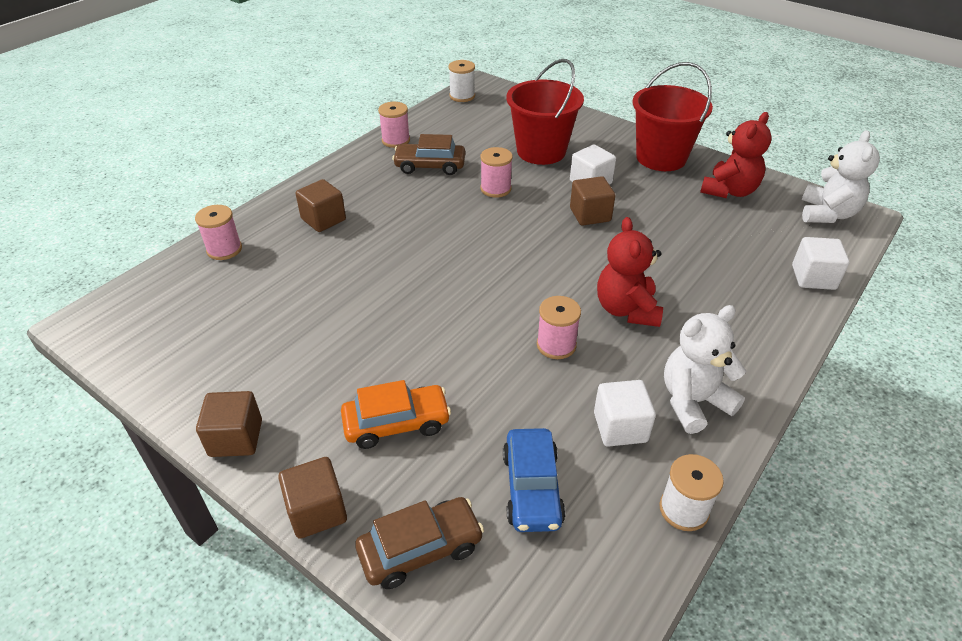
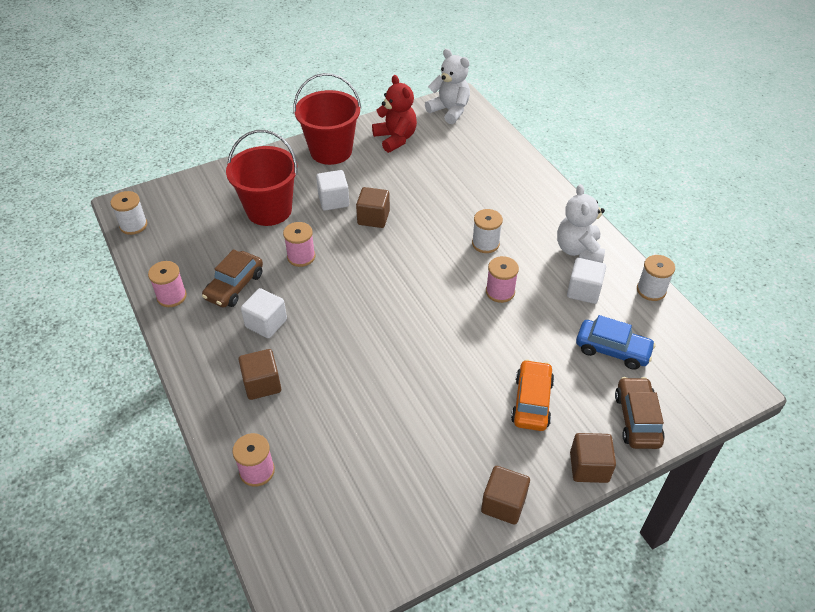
camera: 65 degrees left, 5 degrees up
red teddy bear [597,217,663,327] -> white spool [472,209,503,253]
white cube [792,237,850,290] -> white cube moved to [241,288,287,338]

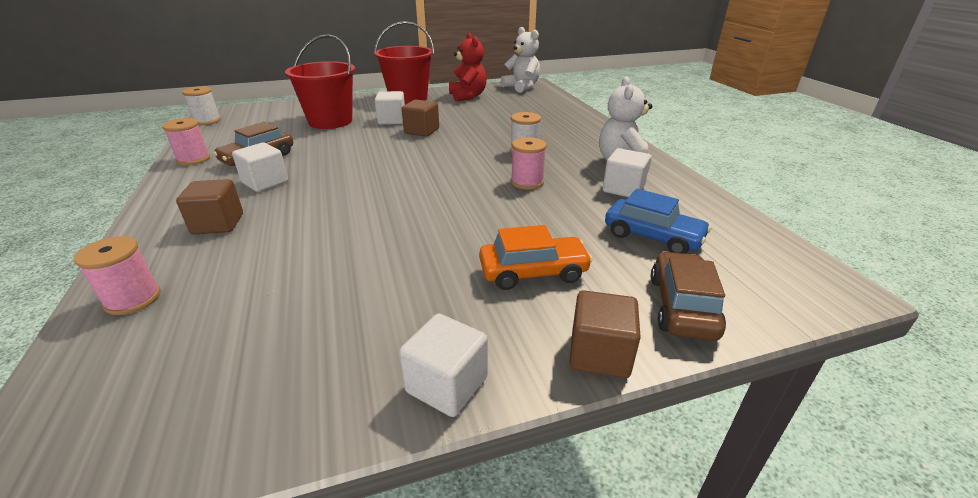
camera: 10 degrees right, 15 degrees down
pink spool [283,222,315,267] -> none
brown cube [481,466,530,525] -> white cube [399,314,488,417]
orange car [511,359,554,431] -> orange car turned 60 degrees clockwise [479,225,593,290]
white spool [637,255,675,301] -> none

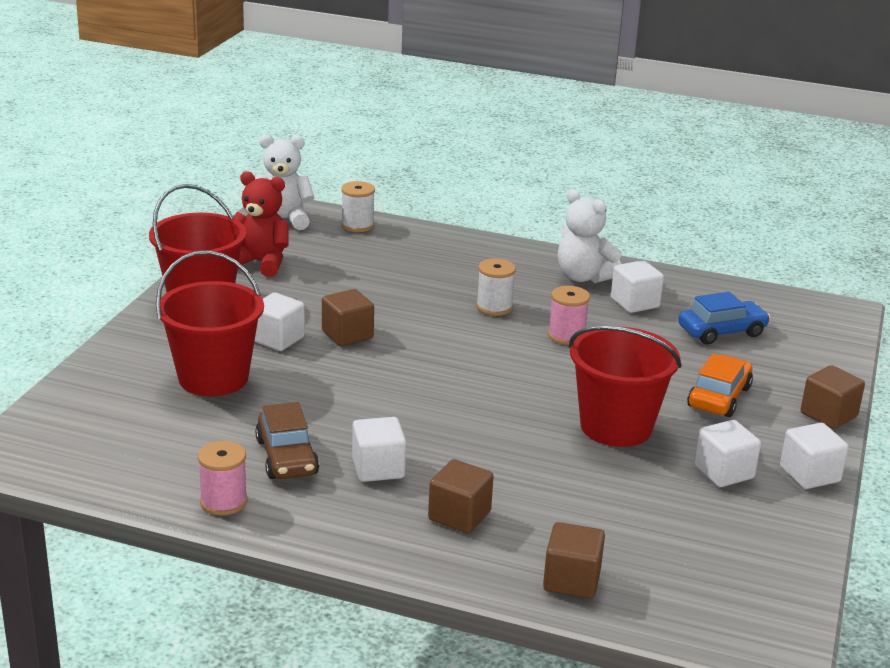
camera: 55 degrees left, 5 degrees down
pink spool [74,236,161,315] -> brown cube [543,522,605,599]
white spool [182,86,221,125] -> white spool moved to [341,181,375,232]
brown car [651,251,726,341] -> none
none -> red bucket [569,326,682,447]
none -> white cube [694,420,761,487]

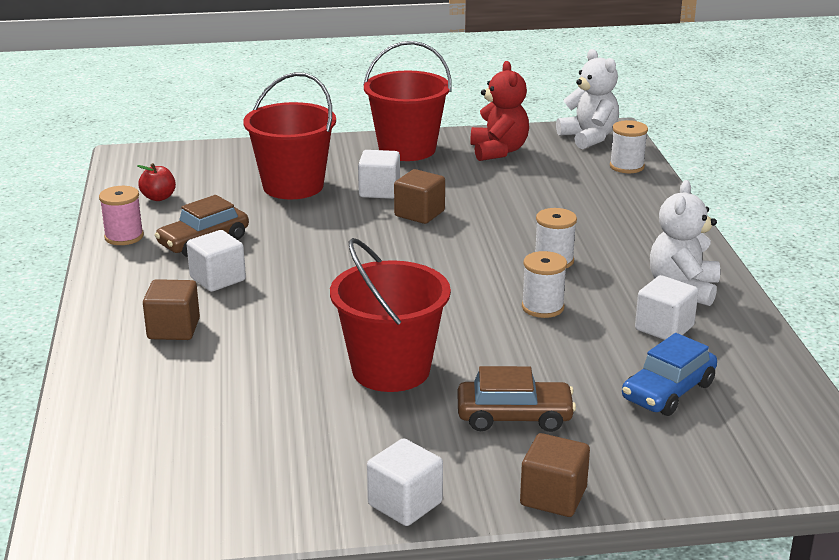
camera: 65 degrees right, 0 degrees up
brown cube [543,522,605,599] -> none
pink spool [548,286,590,345] -> white spool [522,251,567,318]
blue car [678,292,770,344] -> blue car turned 90 degrees clockwise [622,333,717,416]
orange car [687,354,753,417] -> brown car [457,366,576,432]
white cube [694,420,761,487] -> none
none -> red apple [137,163,176,201]

